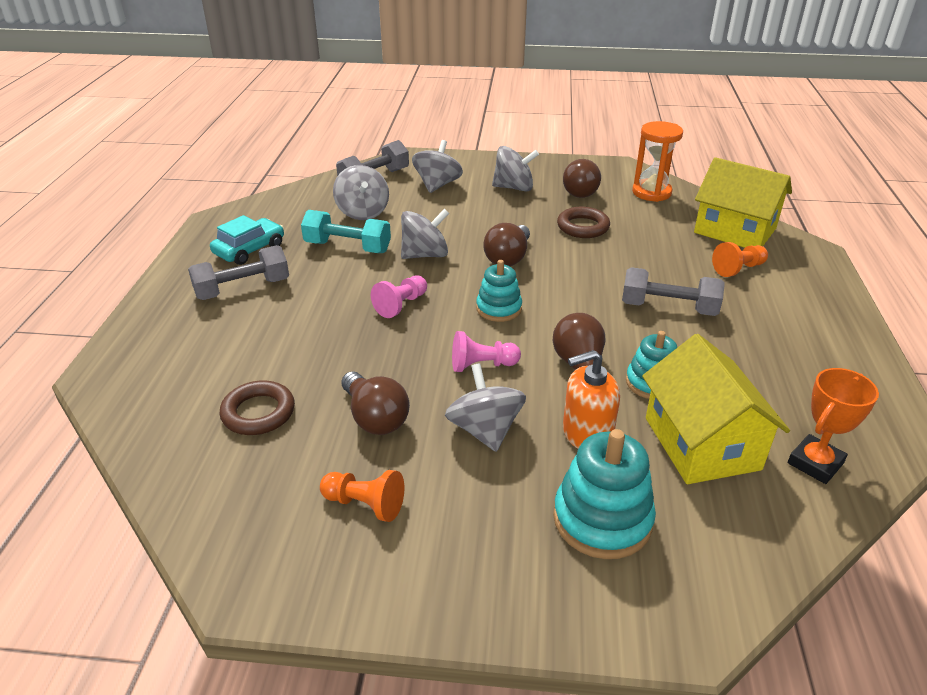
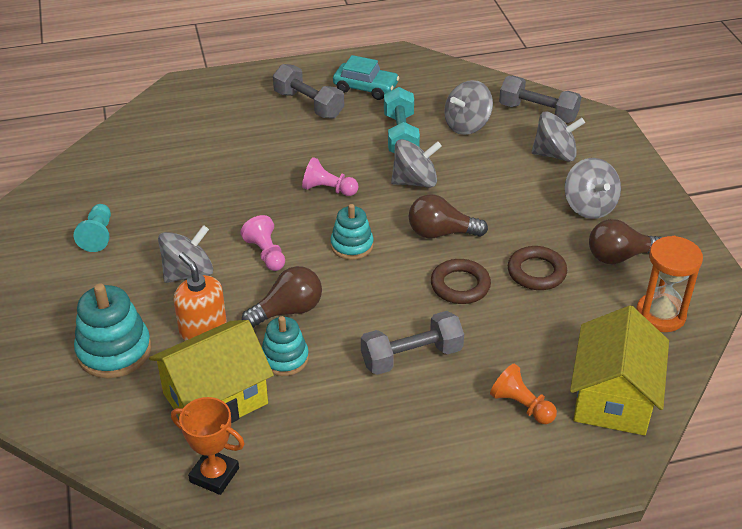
camera: 70 degrees right, 5 degrees up
brown ring [220,380,295,435] -> brown ring moved to [431,259,491,304]
orange pawn [320,470,404,522] -> turquoise pawn [73,204,111,252]
brown light bulb [342,371,410,435] -> none
grey spinning top [401,209,449,259] -> grey spinning top turned 60 degrees counterclockwise [391,139,442,188]
grey dumbbell [622,267,725,316] -> grey dumbbell turned 75 degrees clockwise [361,311,464,375]

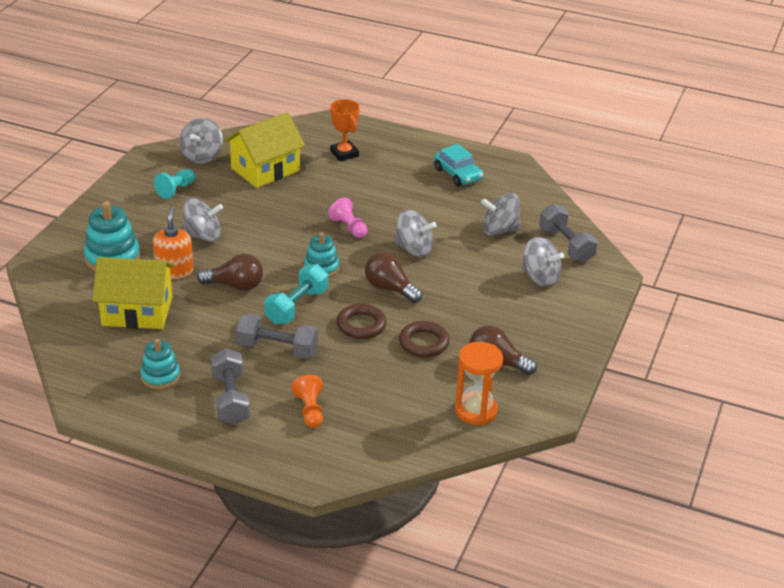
camera: 35 degrees right, 5 degrees down
orange trophy [171,397,245,495] -> orange trophy moved to [330,99,360,161]
pink pawn [240,215,285,271] -> none
turquoise stacking toy [262,316,309,376] -> turquoise stacking toy moved to [140,339,180,389]
grey dumbbell [273,64,344,119] -> grey dumbbell moved to [211,348,250,425]
turquoise dumbbell [384,87,420,153] -> turquoise dumbbell moved to [264,264,328,325]
grey spinning top [565,158,621,219] -> grey spinning top moved to [179,118,223,164]
yellow house [570,305,669,435] -> yellow house moved to [224,112,305,188]

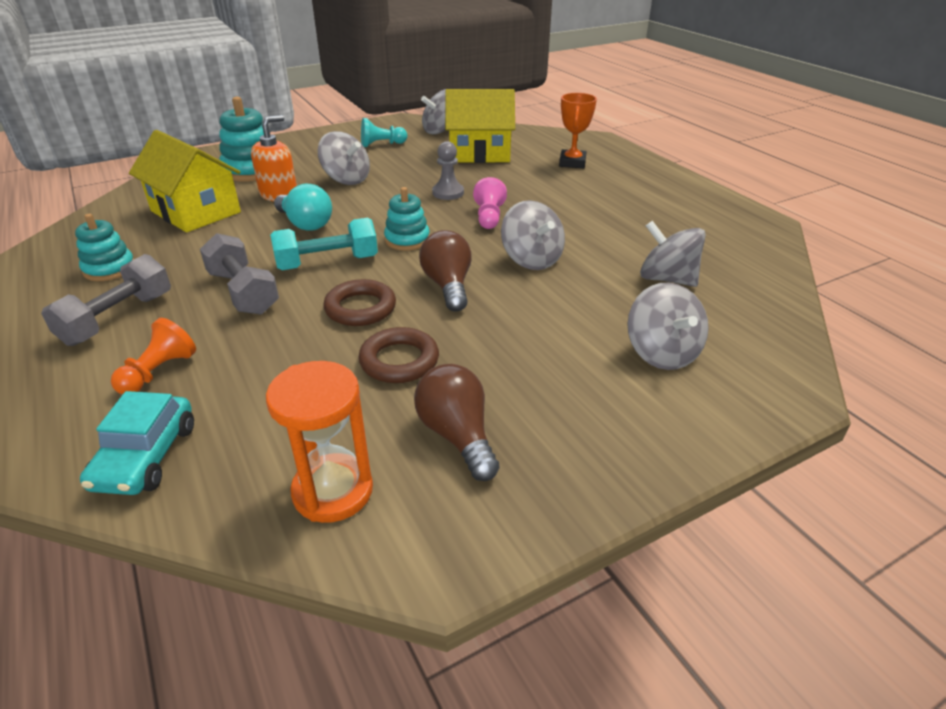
camera: 40 degrees right, 0 degrees up
brown light bulb [197,254,263,291] -> turquoise light bulb [274,183,332,231]
turquoise car [434,144,483,186] -> turquoise car moved to [80,391,194,495]
grey dumbbell [539,204,598,263] -> none
none -> grey pawn [432,141,464,200]

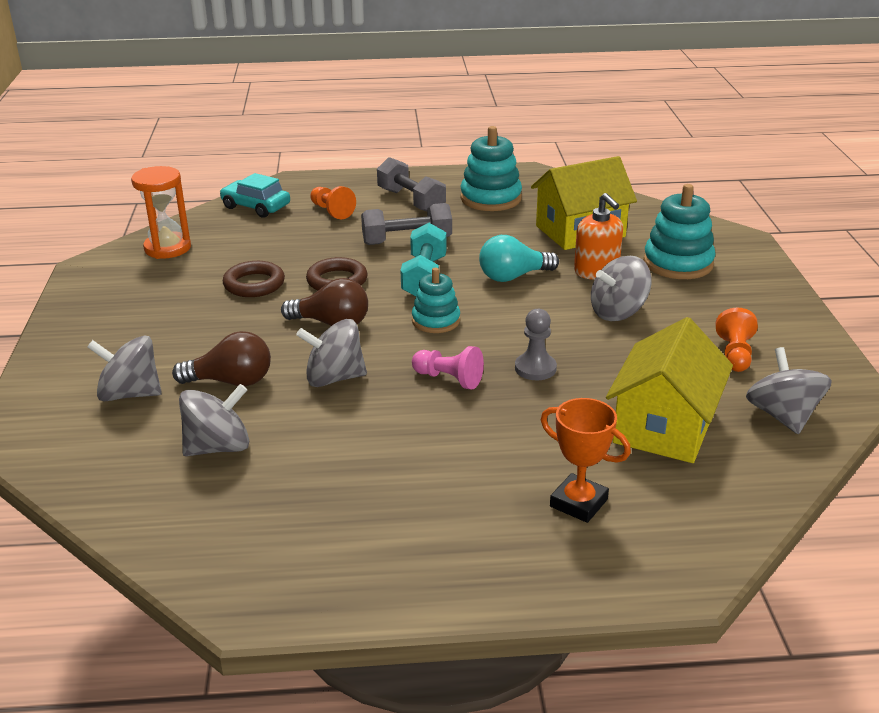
camera: 115 degrees right, 5 degrees down
turquoise stacking toy [75,214,134,281] -> turquoise stacking toy [460,126,522,211], size x1.56
turquoise pawn [361,118,407,147] -> orange pawn [716,308,758,372]
brown light bulb [414,364,500,481] -> brown light bulb moved to [172,331,271,386]

